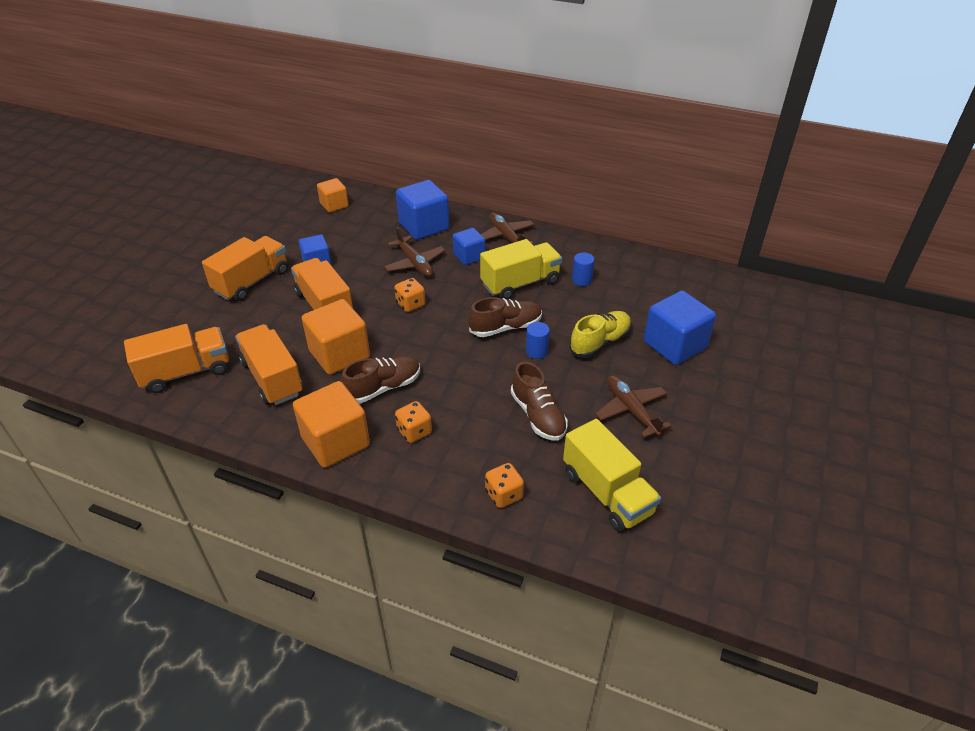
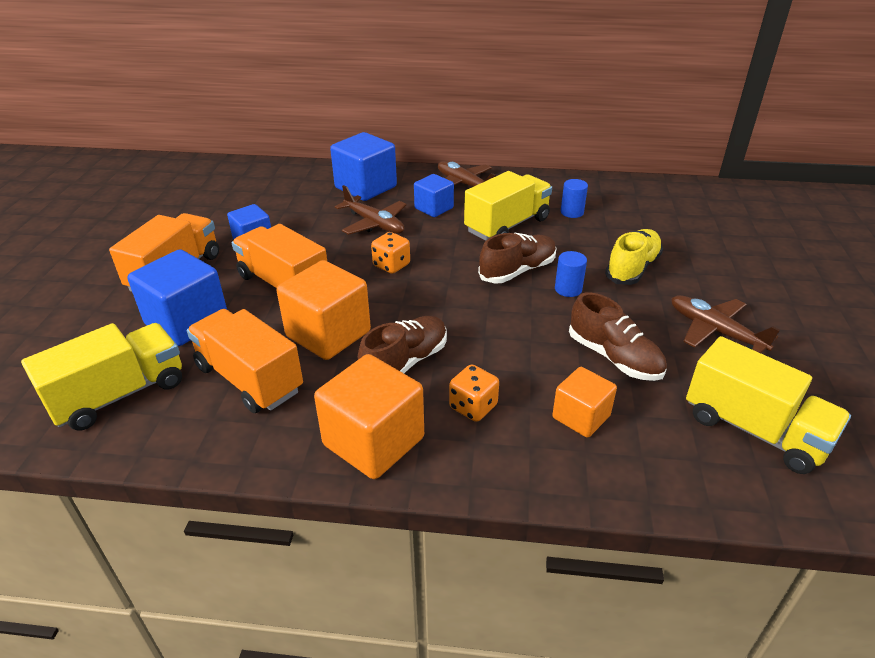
camera: 15 degrees left, 5 degrees down
orange truck [124,324,229,393] -> yellow truck [21,323,182,431]
orange cube [317,178,349,213] -> orange cube moved to [552,367,617,438]
orange dice [485,463,524,508] -> none
blue cube [644,290,716,365] -> blue cube moved to [128,249,227,346]

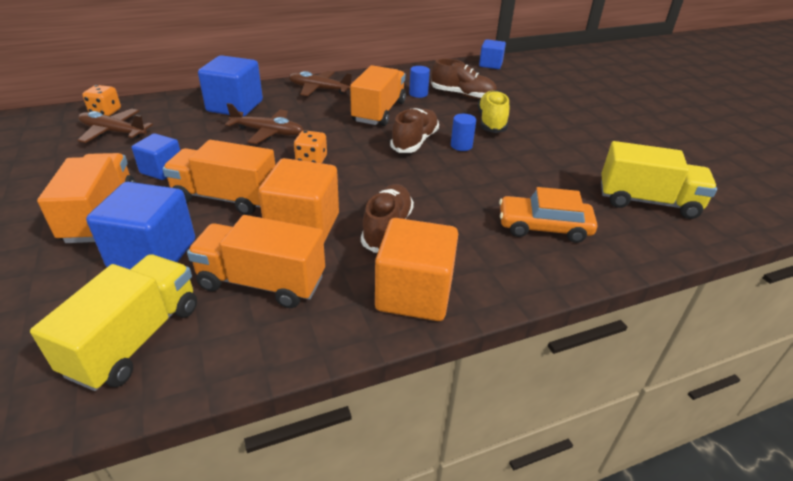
camera: 30 degrees left, 0 degrees up
blue cube [414,174,454,217] -> blue cube moved to [479,39,506,69]
orange dice [449,364,499,422] -> orange dice moved to [82,85,121,116]
yellow truck [464,171,552,241] -> orange truck [350,65,406,126]
orange cube [552,367,617,438] -> orange car [499,187,597,243]
brown shoe [569,292,667,381] -> brown shoe moved to [431,59,497,99]
brown plane [671,295,780,353] -> brown plane moved to [77,109,153,143]

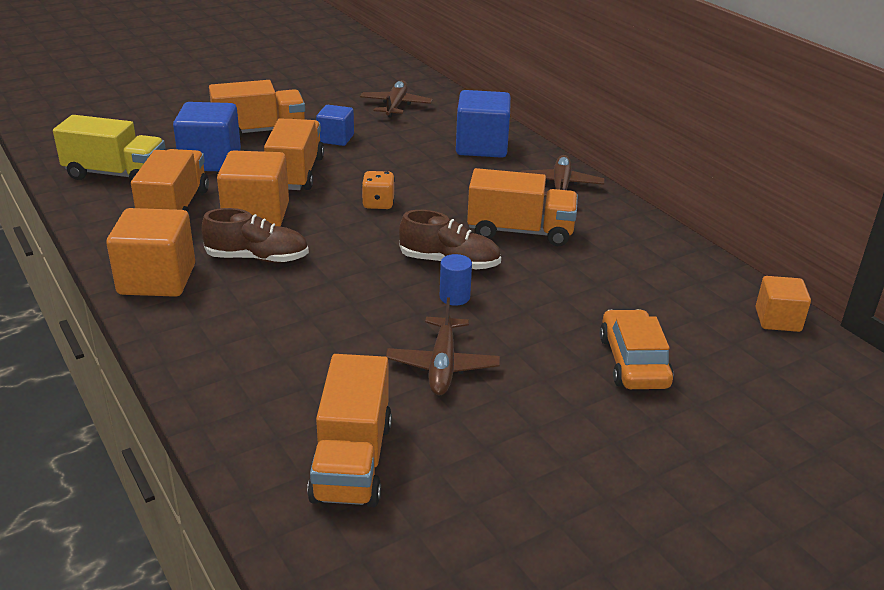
camera: 80 degrees right, 5 degrees down
orange dice [82,85,121,116] -> none
brown plane [225,103,304,144] -> brown plane moved to [386,297,500,396]
blue cylinder [409,66,430,98] -> none
brown shoe [431,59,497,99] -> none
yellow shoe [478,90,509,133] -> none
blue cube [479,39,506,69] -> orange cube [756,276,811,332]
orange car [499,187,597,243] -> orange car moved to [600,309,674,389]
yellow truck [601,141,717,219] -> orange truck [307,354,392,507]

